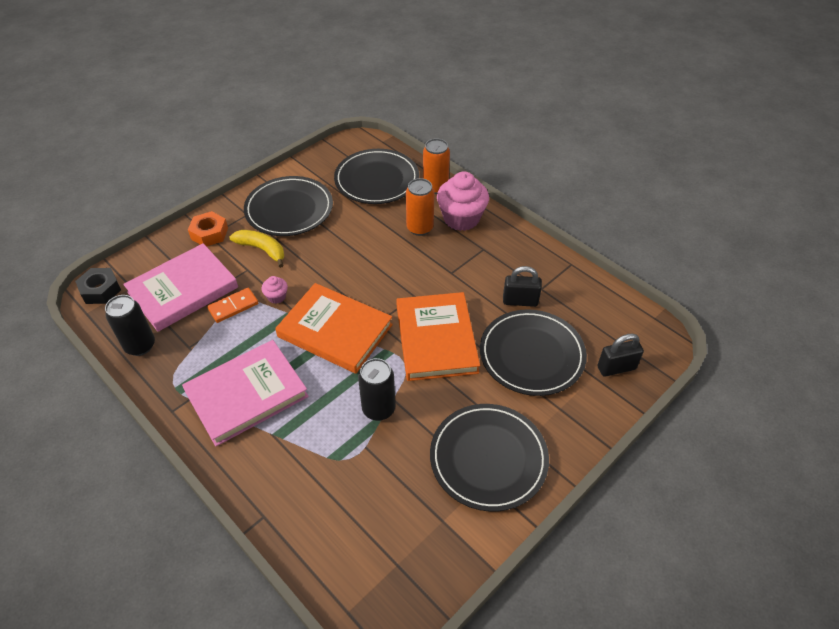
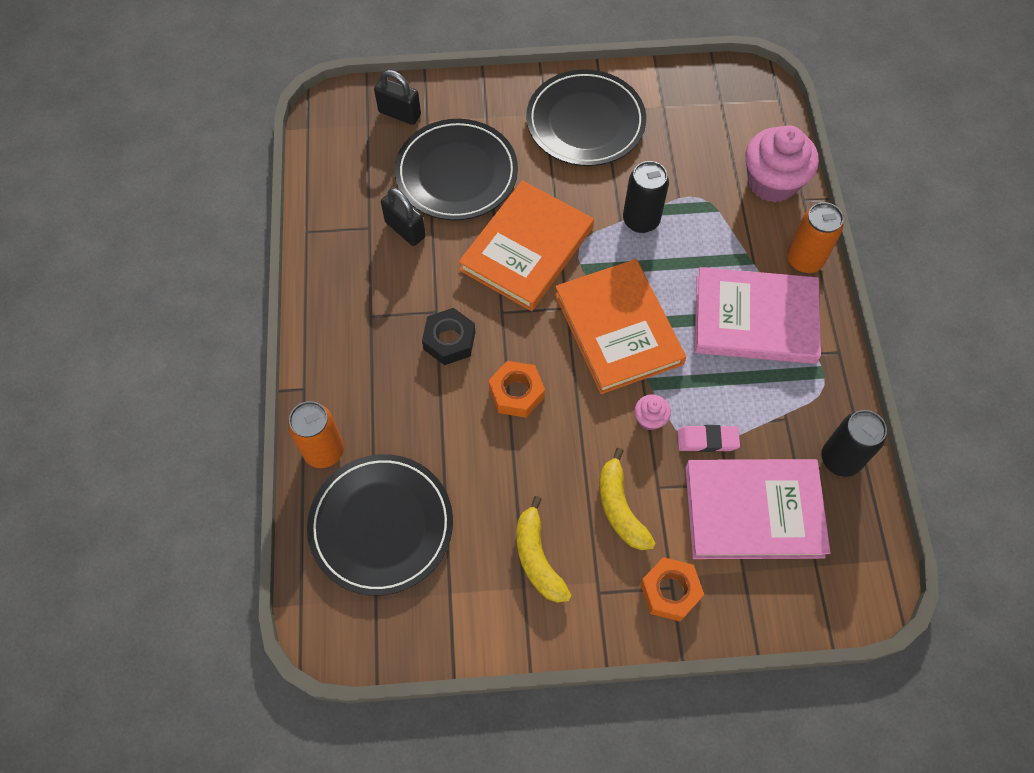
camera: 140 degrees left, 15 degrees up
black nut [75,268,121,304] -> black nut moved to [422,308,475,365]
orange domino [207,288,258,323] -> pink eraser [677,425,740,452]
black plate [244,176,333,236] -> yellow banana [516,496,572,603]
orange can [406,178,434,236] -> orange can moved to [787,202,844,273]
pink cupcake [437,171,489,231] -> pink cupcake moved to [745,125,819,203]
none -> orange nut [489,361,545,418]

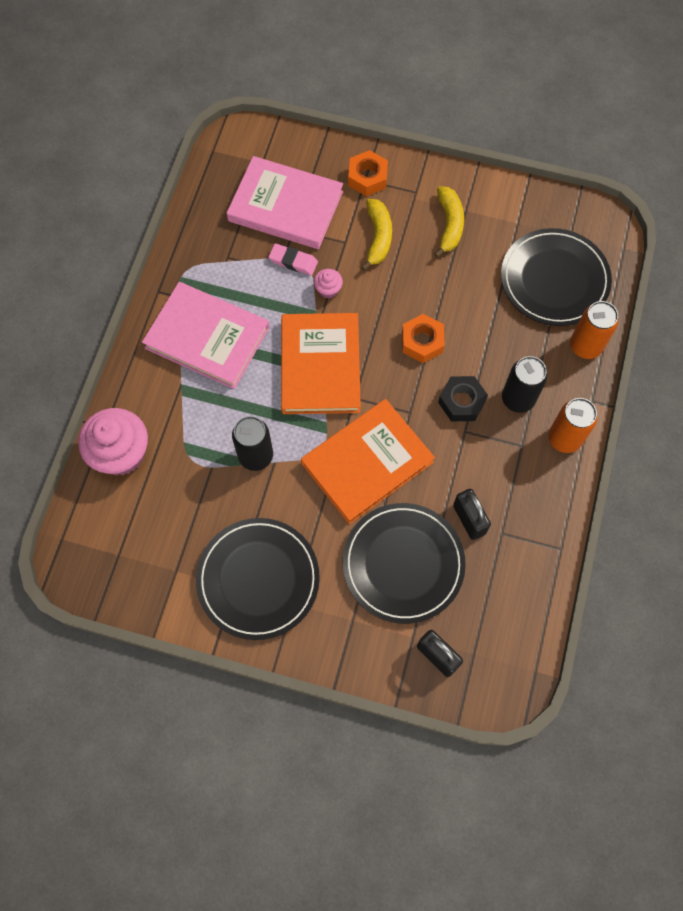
camera: 160 degrees left, 5 degrees up
orange can [787,202,844,273] -> orange can moved to [548,398,597,453]
black can [821,410,887,477] -> black can moved to [502,356,547,413]

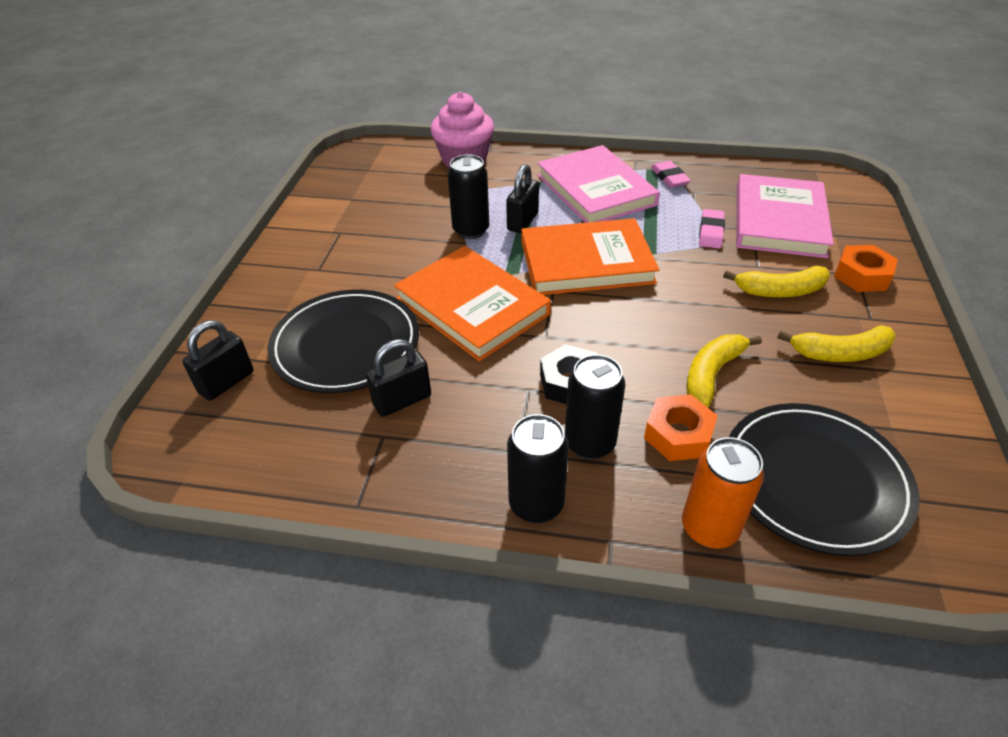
camera: 85 degrees right, 25 degrees down
pink book [142,282,270,389] -> pink book turned 45 degrees counterclockwise [537,145,660,223]
black plate [196,518,320,640] -> none
pink cupcake [314,269,343,299] -> none
orange nut [402,314,445,363] -> orange nut moved to [644,394,718,461]
orange can [548,398,597,453] -> black can [507,414,569,523]
none -> black padlock [506,164,539,233]
none -> pink eraser [651,161,691,188]
none -> yellow banana [686,334,762,407]

